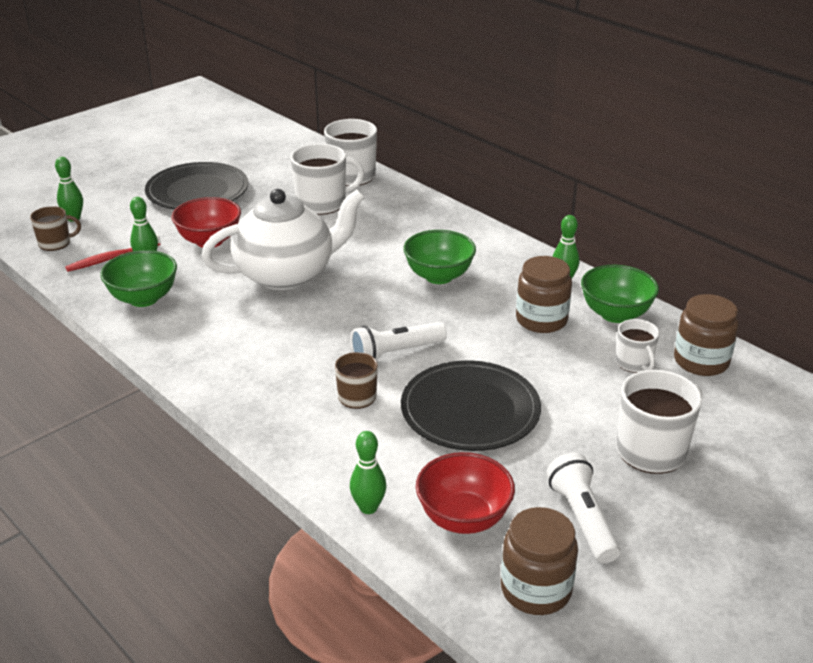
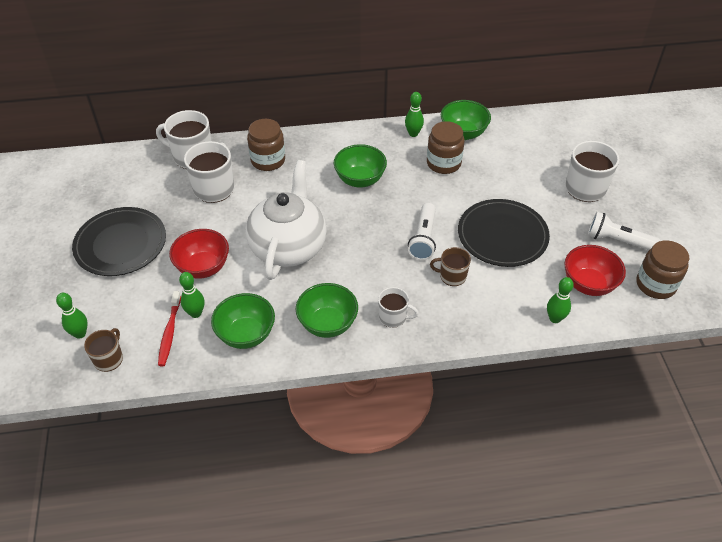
camera: 55 degrees left, 15 degrees up
white mug [615,319,659,373] -> white mug moved to [378,287,419,328]
brown jar [674,294,739,376] -> brown jar moved to [247,119,285,171]
none -> green bowl [296,283,358,338]

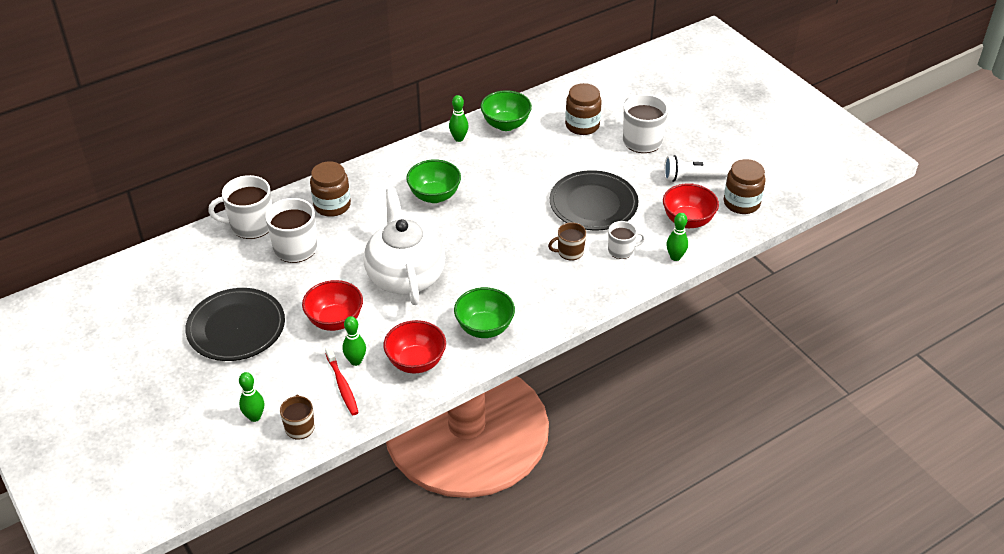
camera: 25 degrees left, 5 degrees down
green bowl [211,293,275,349] -> red bowl [383,320,446,374]
white mug [378,287,419,328] -> white mug moved to [608,221,645,259]
white flashlight [408,203,436,260] -> none
brown jar [427,121,464,174] -> brown jar moved to [565,83,602,135]

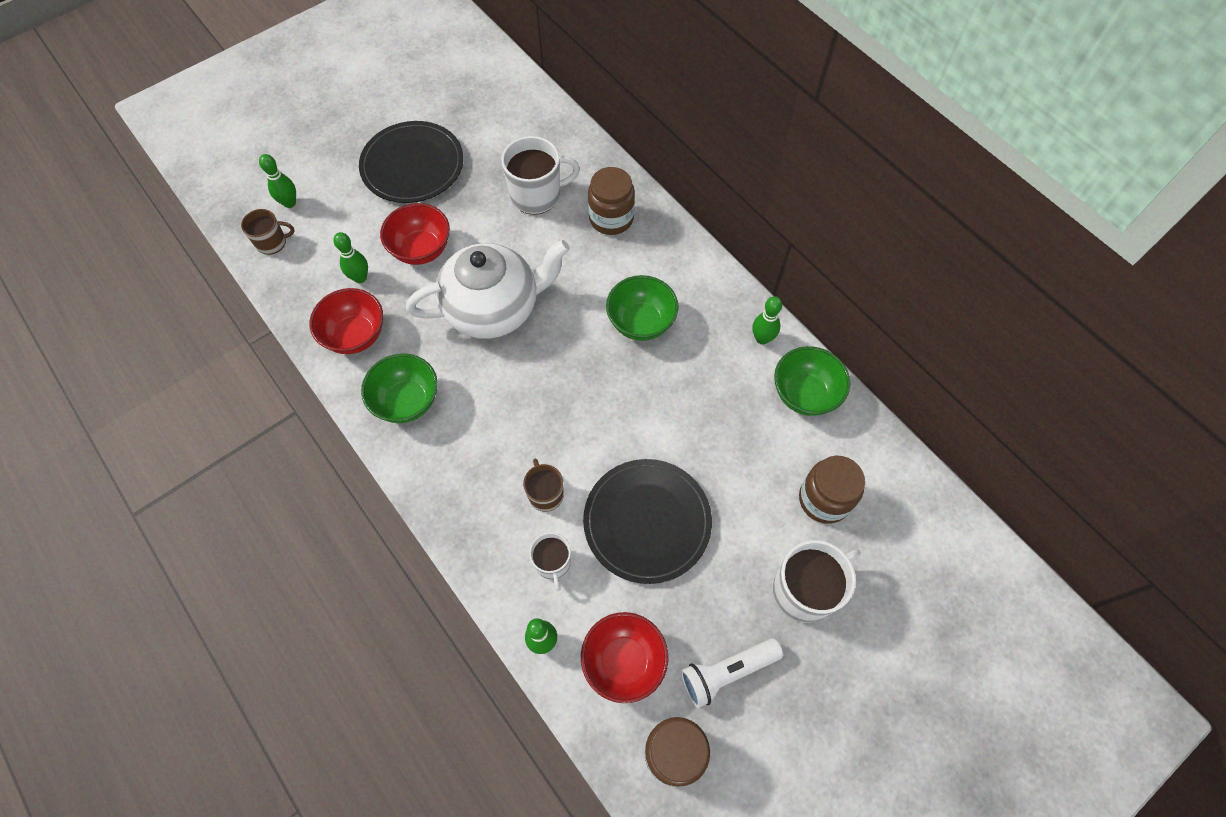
camera: 85 degrees right, 20 degrees up
white mug [208,175,272,239] -> none
red toothbrush [325,346,359,415] -> none
white flashlight [664,155,730,182] -> white flashlight turned 105 degrees counterclockwise [681,638,783,708]

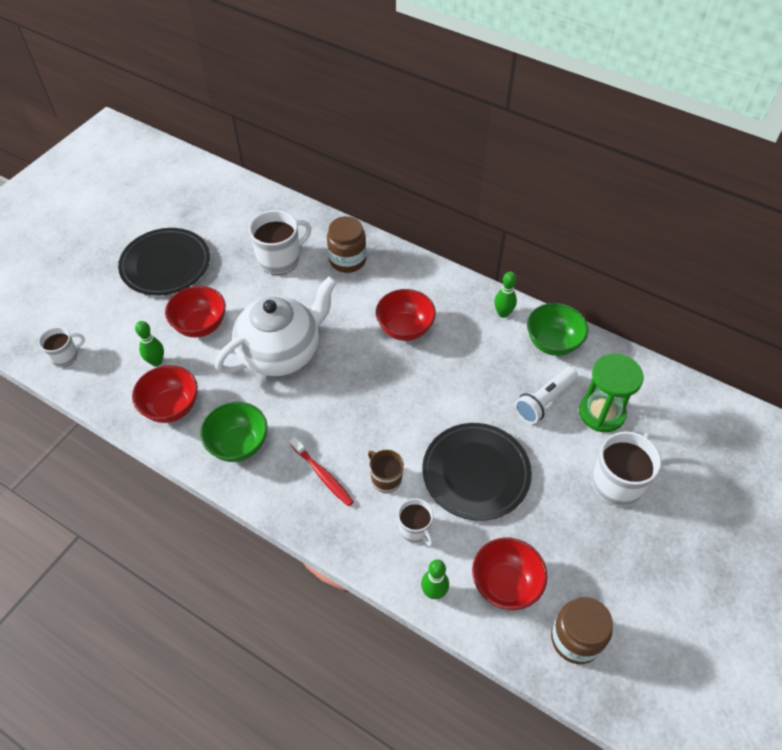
camera: 20 degrees left, 10 degrees down
brown mug [241,209,295,255] -> white mug [38,327,85,367]
green bowling pin [259,154,296,208] -> none
green bowl [606,275,679,341] -> red bowl [376,289,436,341]
white flashlight [681,638,783,708] -> white flashlight moved to [515,367,578,424]
brown jar [799,456,865,524] -> green hourglass [579,353,644,432]
none -> red toothbrush [290,437,354,506]

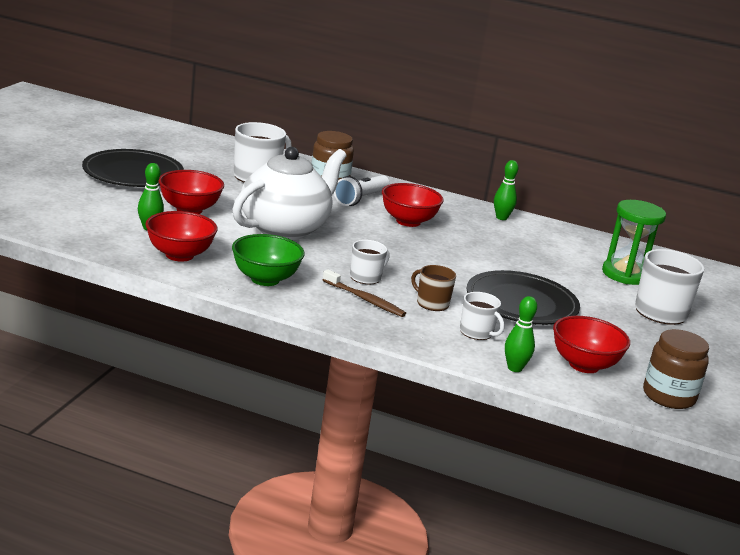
camera: 15 degrees left, 30 degrees down
white mug [38,327,85,367] -> white mug moved to [350,240,390,284]
red toothbrush [290,437,354,506] -> brown toothbrush [323,269,406,317]
white flashlight [515,367,578,424] -> white flashlight moved to [334,175,390,206]
green bowl [527,303,588,356] -> none

